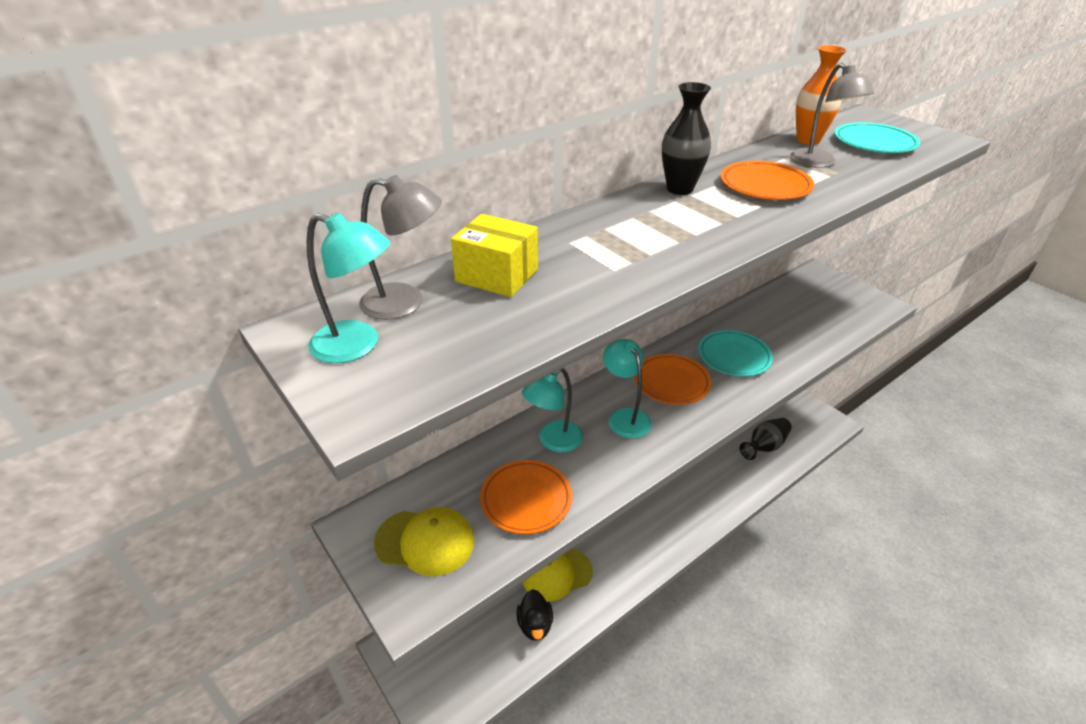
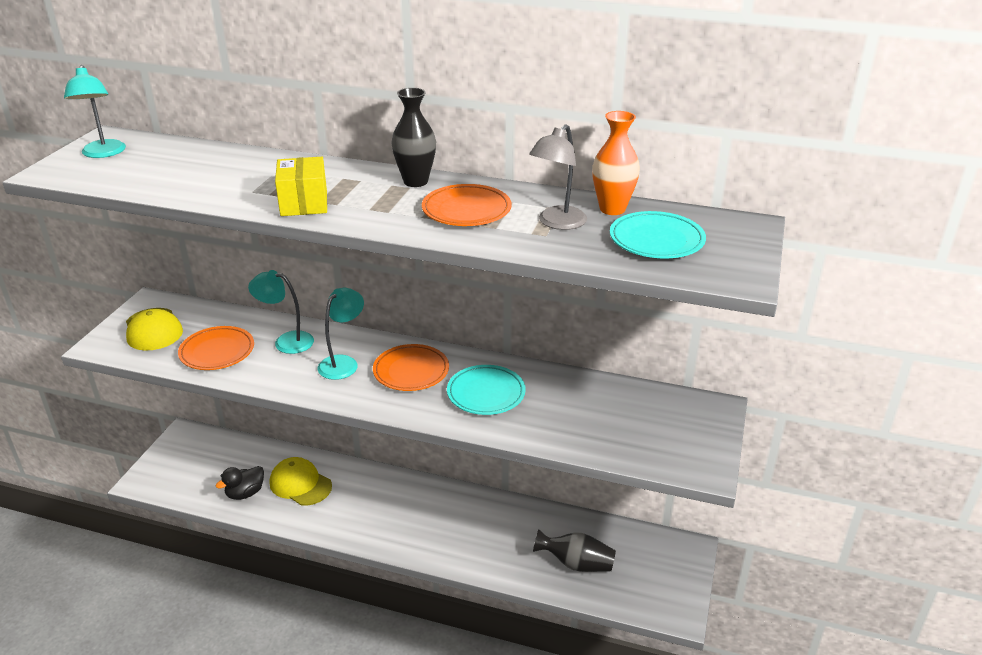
camera: 55 degrees right, 5 degrees down
grey lamp [359,175,442,320] -> none
yellow box [451,214,538,297] -> yellow box moved to [275,157,327,216]

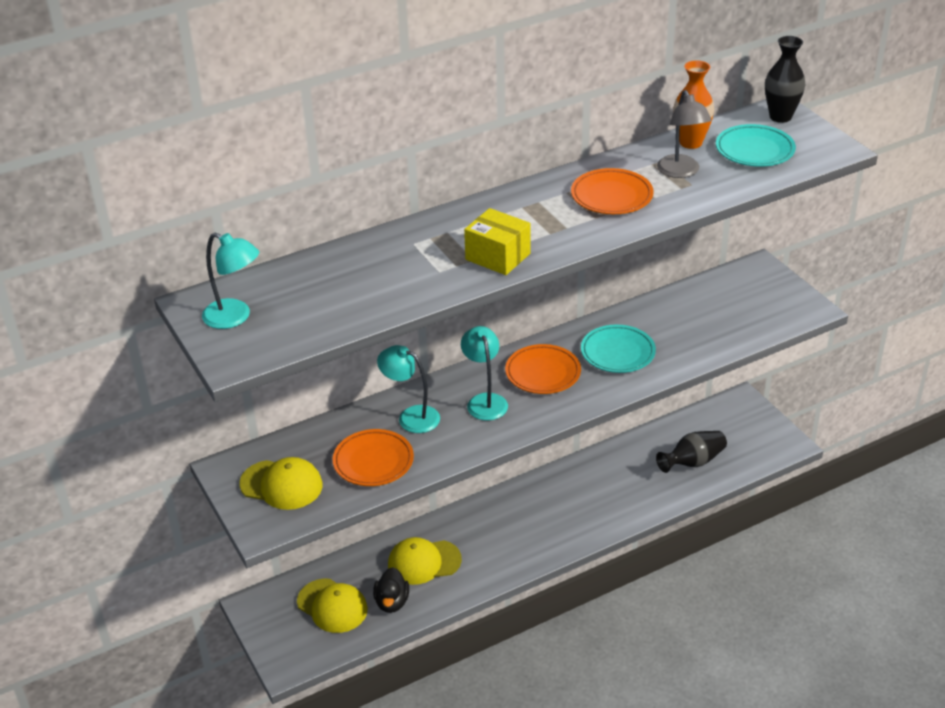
camera: 45 degrees left, 5 degrees up
turquoise lamp [248,270,314,354] -> turquoise lamp turned 60 degrees clockwise [377,345,440,433]
black vase [391,88,436,187] -> black vase moved to [765,36,805,123]
none -> yellow cap [297,579,368,633]

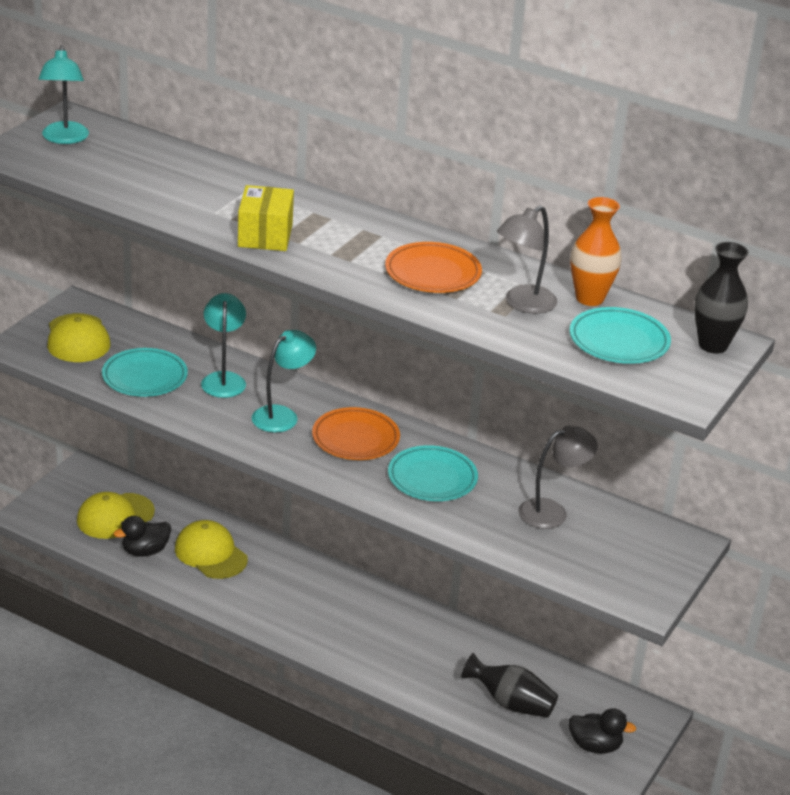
camera: 55 degrees right, 5 degrees down
yellow cap [297,579,368,633] -> yellow cap turned 45 degrees clockwise [77,492,155,539]
orange plate [333,429,414,486] -> turquoise plate [102,348,188,397]
none -> grey lamp [518,426,598,529]
none -> black duck [569,708,636,754]

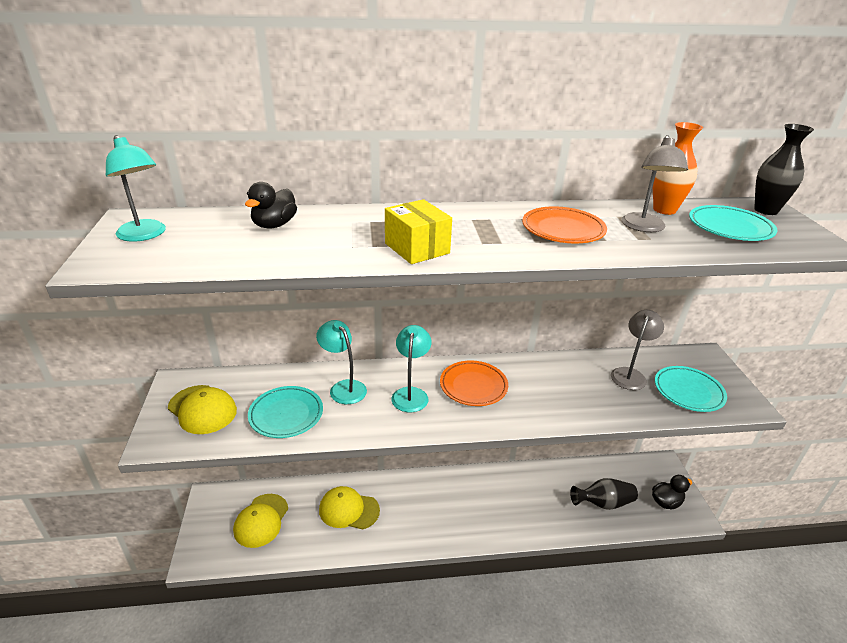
camera: 35 degrees left, 0 degrees up
black duck [113,516,171,557] -> black duck moved to [245,182,297,229]
turquoise plate [388,445,478,501] -> turquoise plate moved to [655,366,727,412]

